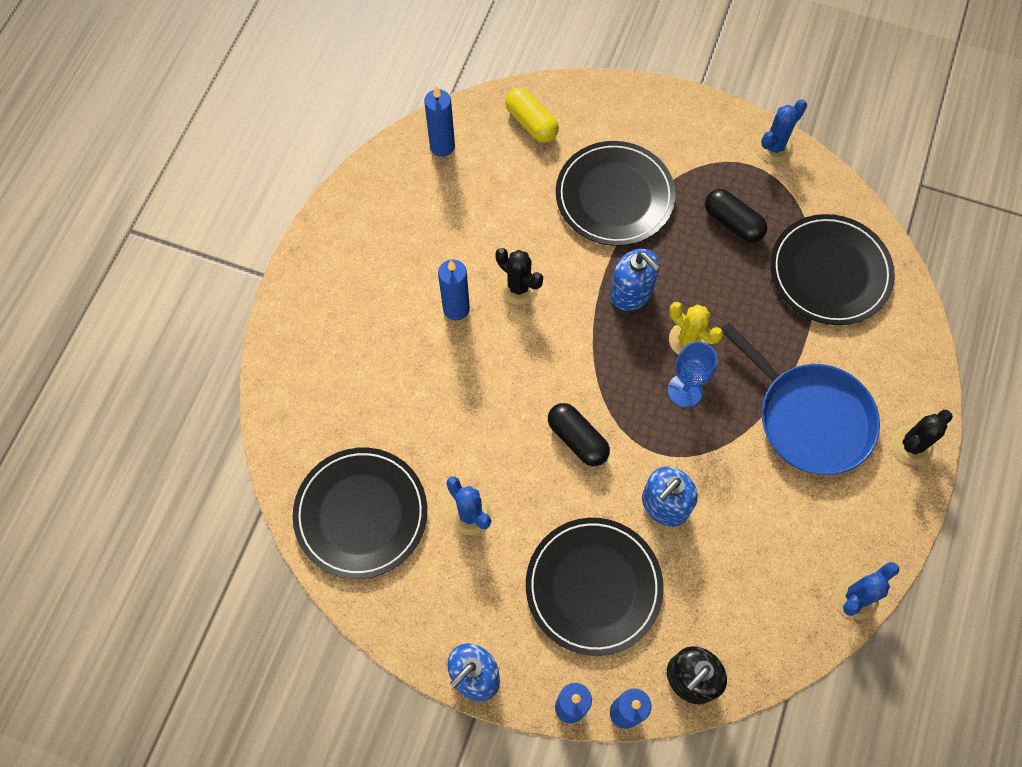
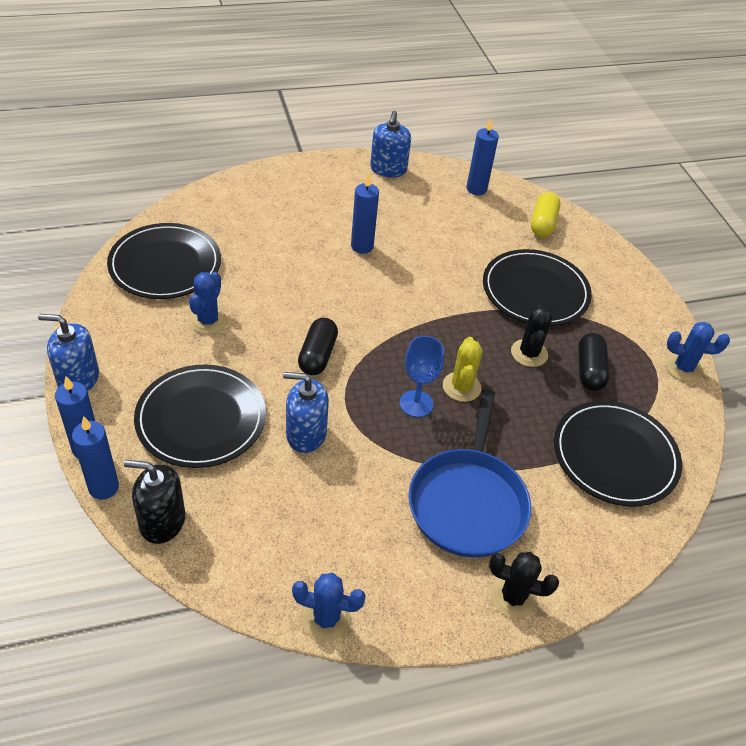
camera: 50 degrees right, 20 degrees down
black cactus [496,248,543,305] -> black cactus moved to [511,305,552,367]
blue soap dispenser [610,249,660,311] -> blue soap dispenser moved to [370,111,411,177]

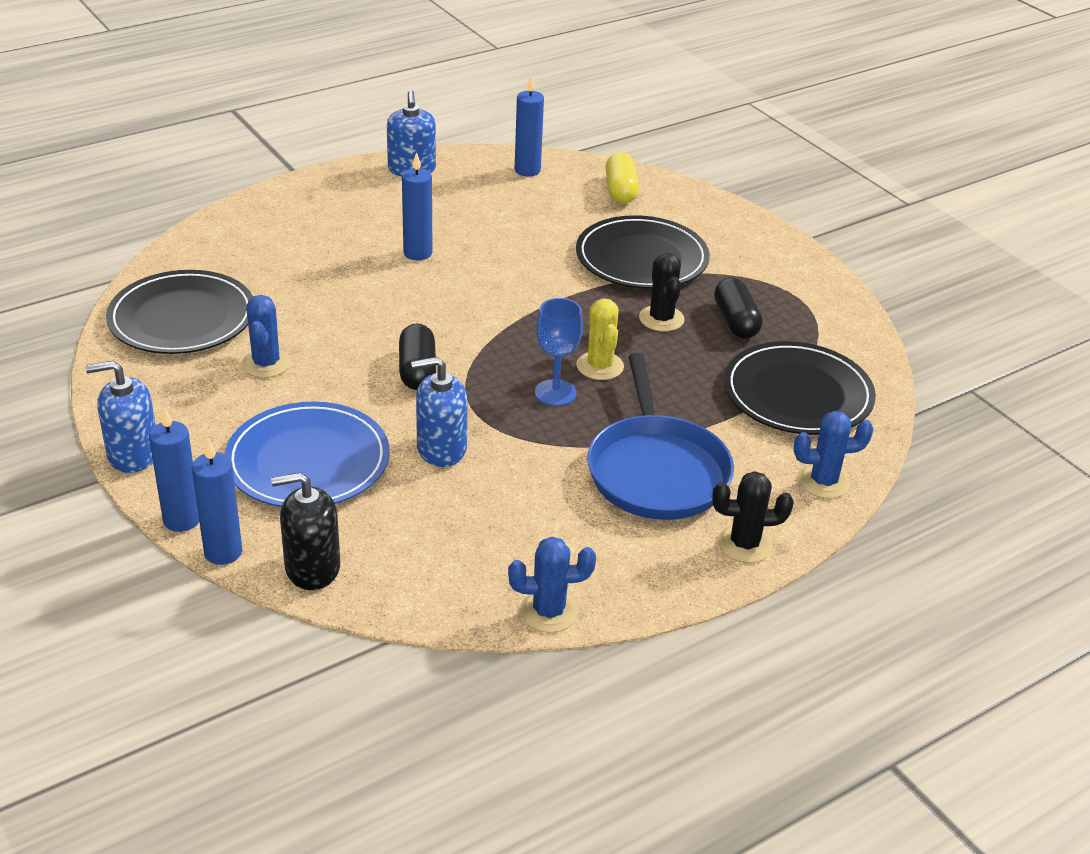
camera: 15 degrees left, 10 degrees down
black plate [134,365,266,468] -> blue plate [225,402,390,507]
blue cactus [666,322,730,382] -> blue cactus moved to [793,411,874,498]

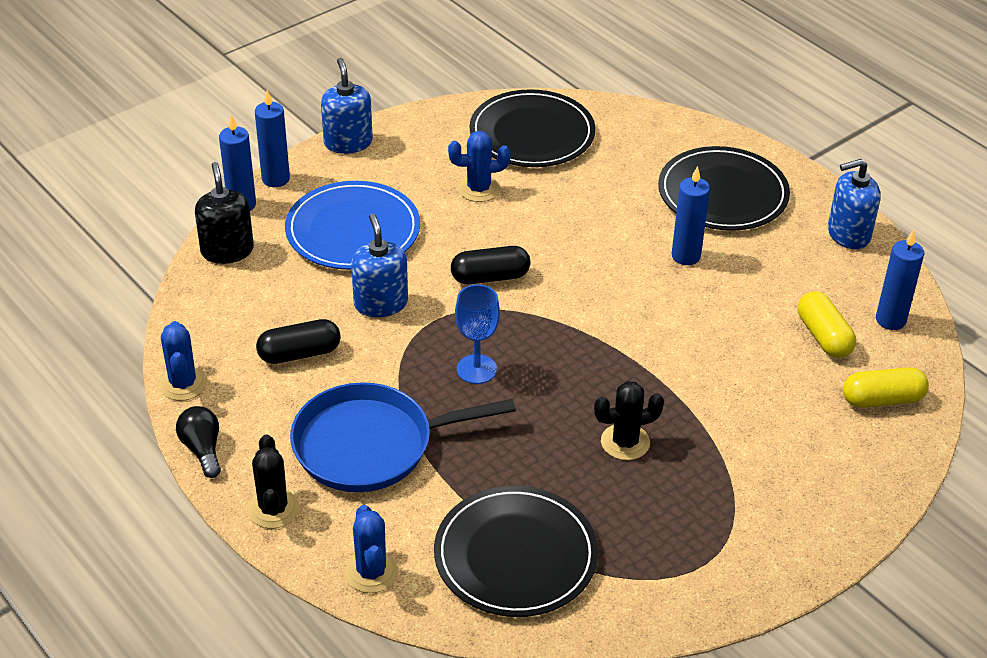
camera: 85 degrees right, 5 degrees up
black plate [576,215,710,289] -> black plate moved to [658,146,790,231]
yellow cactus [576,298,624,380] -> none
black capsule [714,277,763,339] -> black capsule moved to [256,319,341,364]
none -> black light bulb [176,406,221,478]
none -> yellow capsule [798,291,856,358]

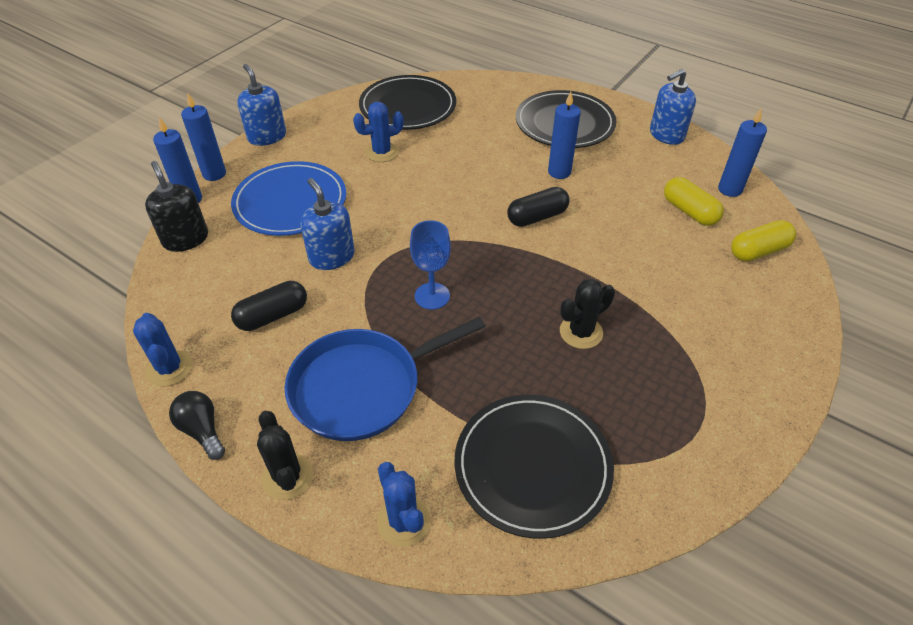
camera: 15 degrees left, 5 degrees up
black capsule [451,246,530,284] -> black capsule moved to [507,187,570,227]

